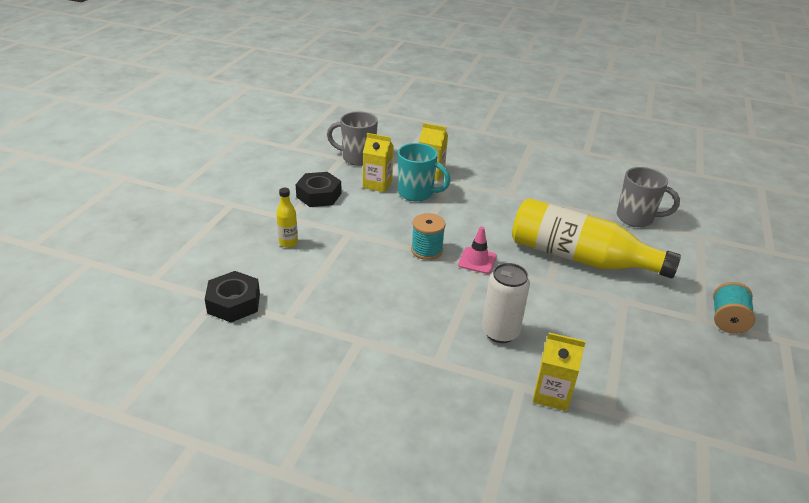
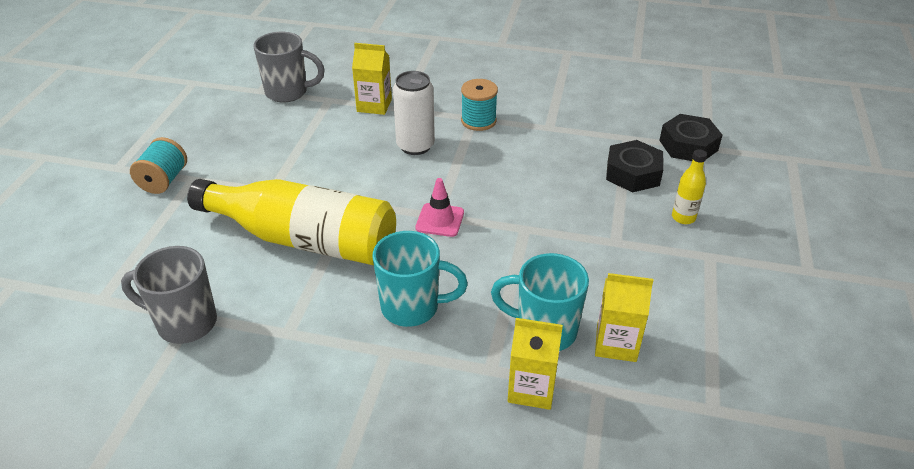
camera: 175 degrees right, 5 degrees up
black nut [296,172,342,207] -> black nut moved to [606,140,663,193]
grey mug [327,111,378,166] -> grey mug moved to [253,32,325,102]
turquoise spool [411,213,446,260] -> turquoise spool moved to [461,79,498,131]
none -> turquoise mug [372,231,468,327]

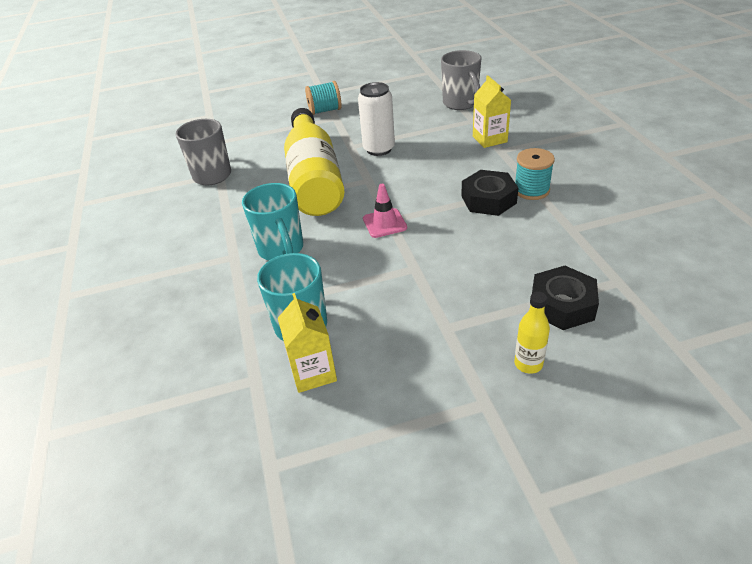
camera: 65 degrees right, 0 degrees up
white can [393,71,435,155] -> white can moved to [358,82,395,156]
yellow carton [508,318,563,410] -> none
black nut [659,114,723,161] -> black nut moved to [461,170,518,216]

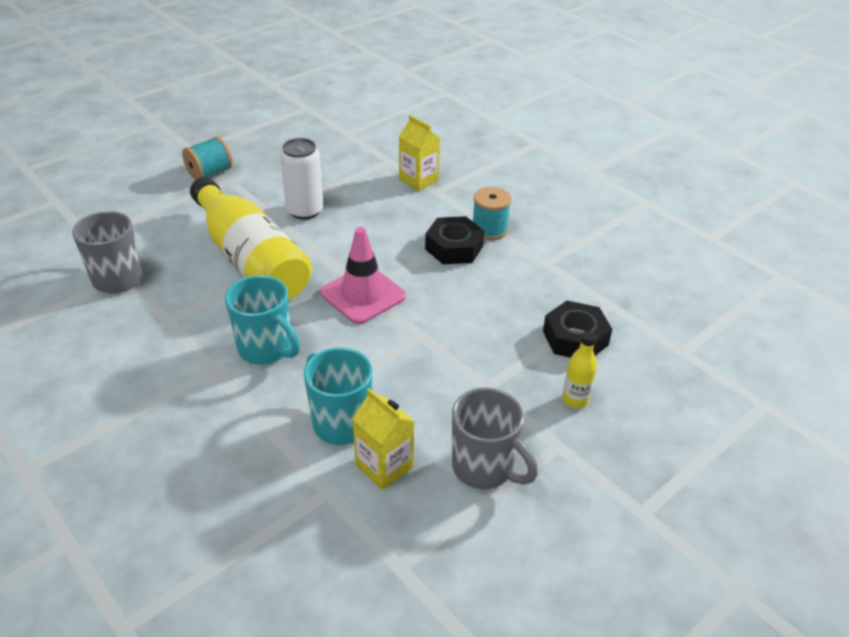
camera: 30 degrees left, 0 degrees up
pink traffic cone [363,184,407,238] -> pink traffic cone [320,227,406,324], size x1.60
grey mug [441,50,481,110] -> grey mug moved to [452,388,538,489]

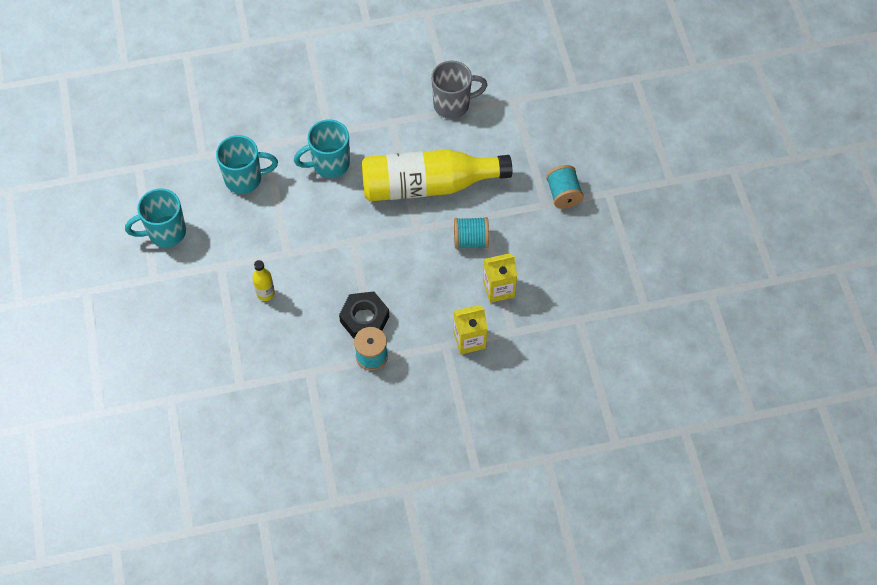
camera: 120 degrees right, 20 degrees up
white can [280,138,323,220] -> turquoise spool [454,217,489,249]
pink traffic cone [320,227,406,324] -> none
yellow carton [353,388,414,490] -> yellow carton moved to [483,253,517,303]
grey mug [452,388,538,489] -> turquoise mug [125,189,186,247]
black nut [543,301,612,358] -> none
yellow bottle [562,331,597,408] -> yellow bottle moved to [252,260,275,301]

